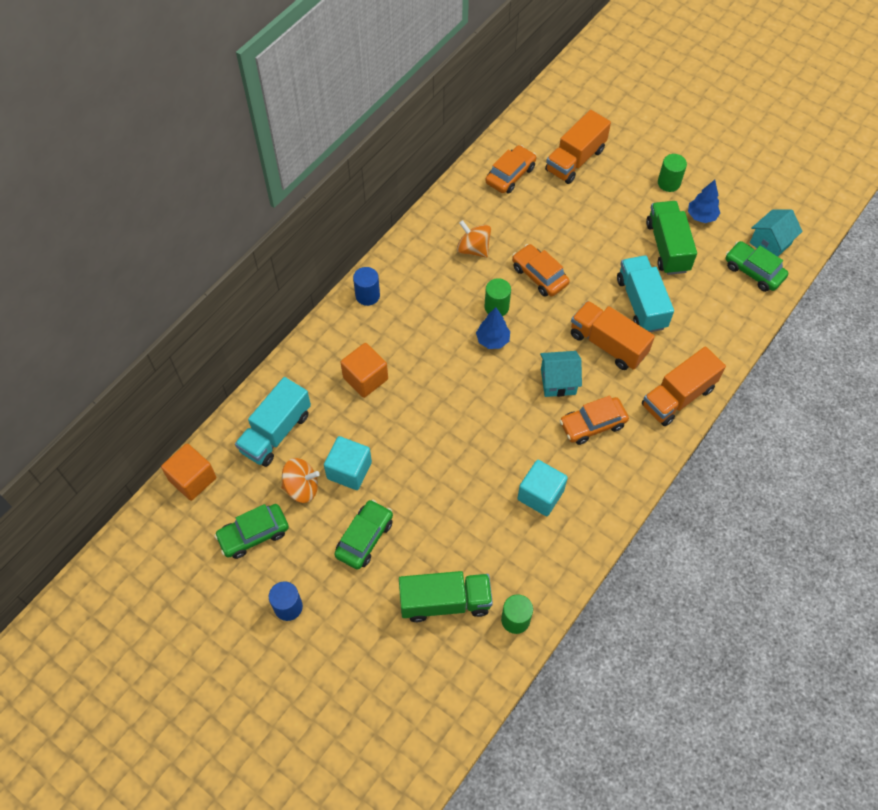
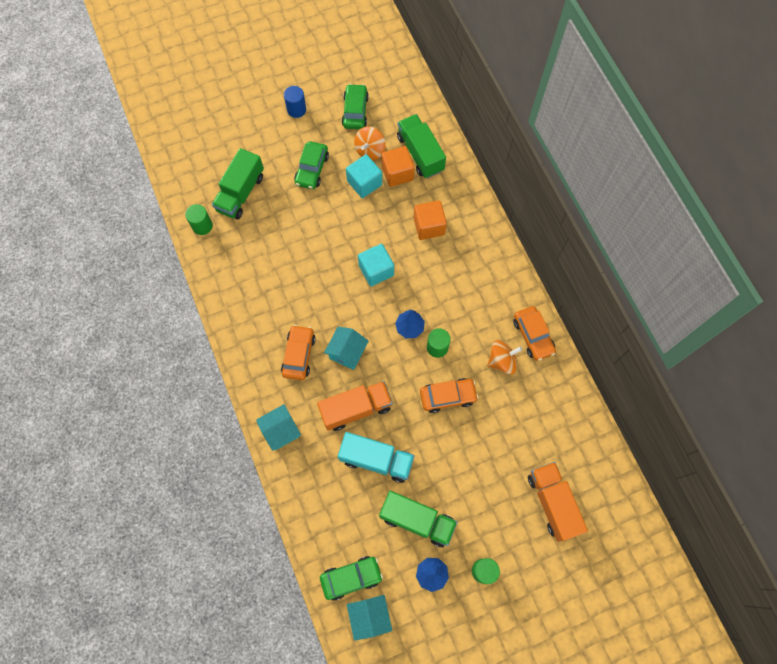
camera: 120 degrees right, 10 degrees up
orange cube [161,443,216,501] -> orange cube moved to [381,146,415,187]
turquoise truck [235,377,311,467] -> green truck [397,114,446,178]
green car [334,500,393,570] -> green car turned 45 degrees clockwise [294,141,329,189]
blue cylinder [353,267,380,306] -> none
orange car [485,145,536,194] -> orange car moved to [513,306,556,361]
turquoise cube [517,460,568,516] -> turquoise cube moved to [358,244,394,286]
orange truck [642,346,726,426] -> turquoise house [256,404,301,451]

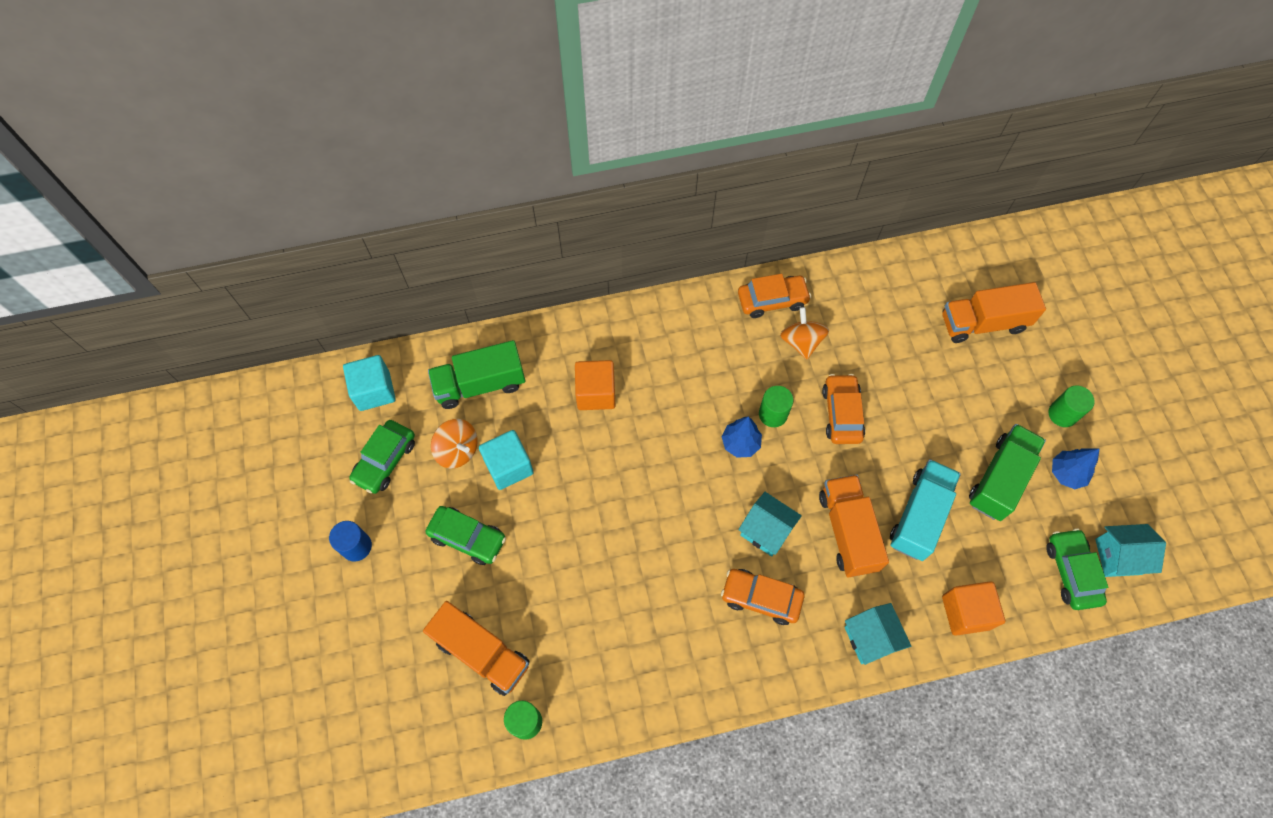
camera: 80 degrees left, 5 degrees down
green truck [212,148,264,220] -> orange truck [423,601,529,696]
green car [342,84,369,129] -> green car turned 75 degrees counterclockwise [349,420,415,494]
turquoise cube [358,244,394,286] -> turquoise cube moved to [343,355,396,411]
orange cube [381,146,415,187] -> orange cube moved to [942,581,1005,636]

